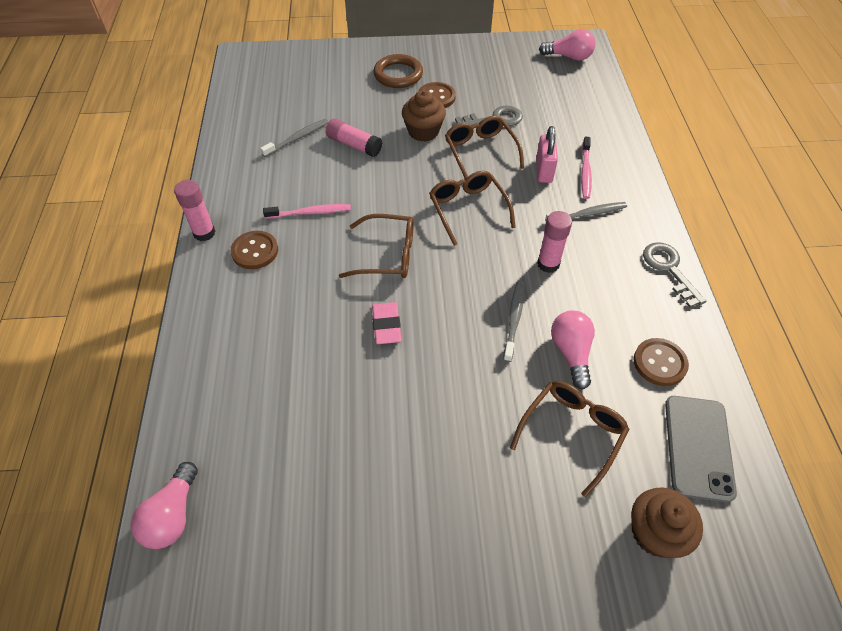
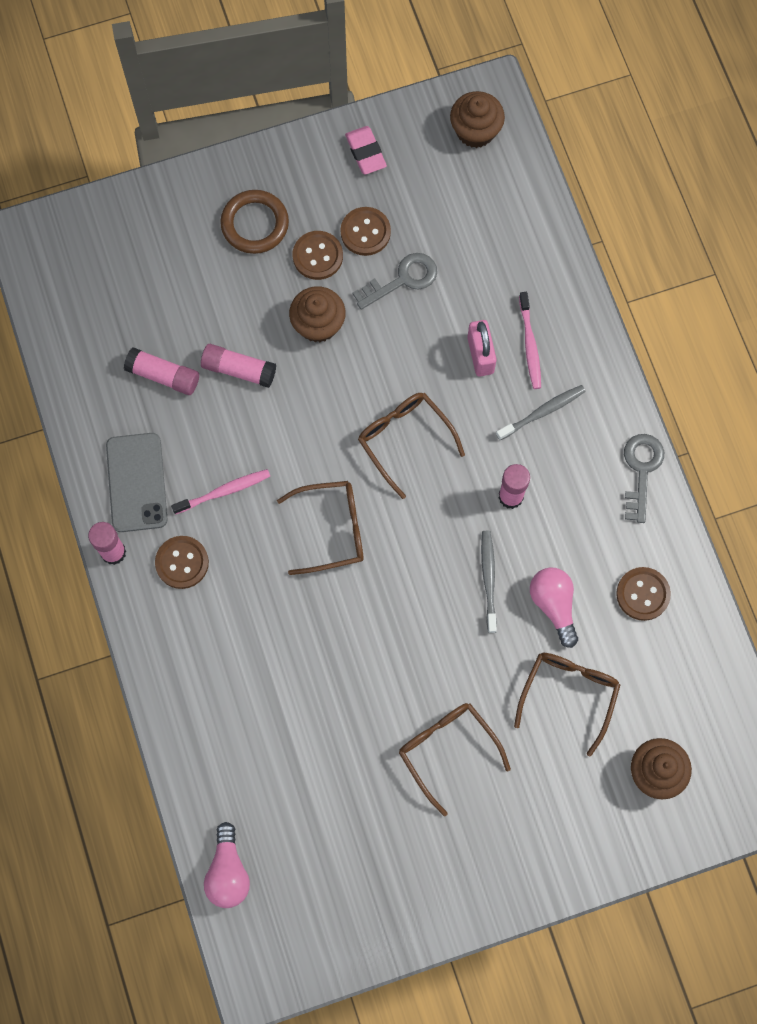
camera: 15 degrees left, 20 degrees up
grey toothbrush [260,119,329,157] -> pink glue stick [124,347,199,395]
pink eraser [372,302,402,344] -> pink eraser moved to [345,126,387,175]
brown glasses [445,116,524,179] -> brown glasses moved to [399,703,511,816]
pink light bulb [539,29,596,61] -> brown cupcake [450,91,505,148]
grey key [643,242,706,308] -> grey key turned 45 degrees clockwise [624,434,664,523]
grey phone [665,396,737,502] -> grey phone moved to [106,433,167,532]
none -> brown button [340,207,391,256]

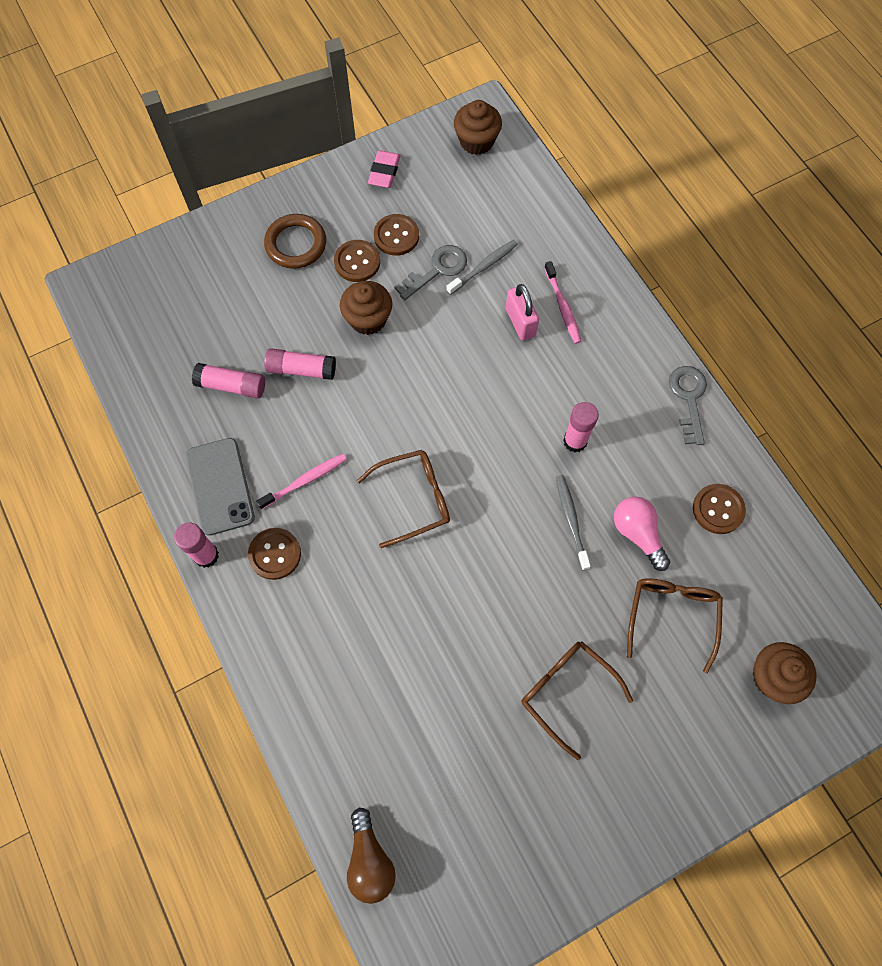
camera: 10 degrees left, 5 degrees down
pink light bulb [204,822,250,908] -> brown light bulb [347,808,396,904]
pink eraser [345,126,387,175] -> pink eraser turned 45 degrees clockwise [368,150,401,188]
brown glasses [358,393,465,499] -> none
grey toothbrush [496,385,586,440] -> grey toothbrush moved to [446,240,518,295]

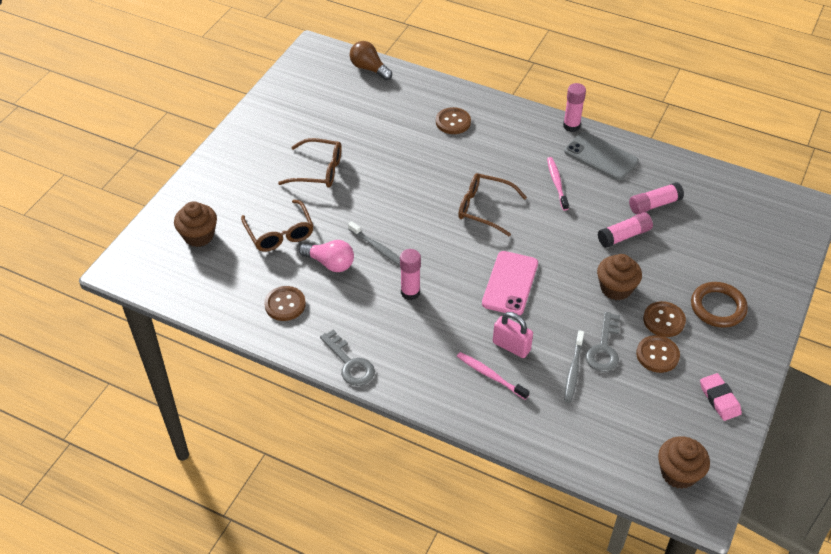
camera: 145 degrees right, 20 degrees down
brown button [248,528,301,580] -> brown button moved to [436,107,471,134]
pink toothbrush [256,454,347,510] -> pink toothbrush turned 150 degrees clockwise [547,157,569,211]
brown glasses [357,450,450,548] -> brown glasses turned 75 degrees clockwise [458,173,527,236]
none -> pink phone [482,251,538,315]

